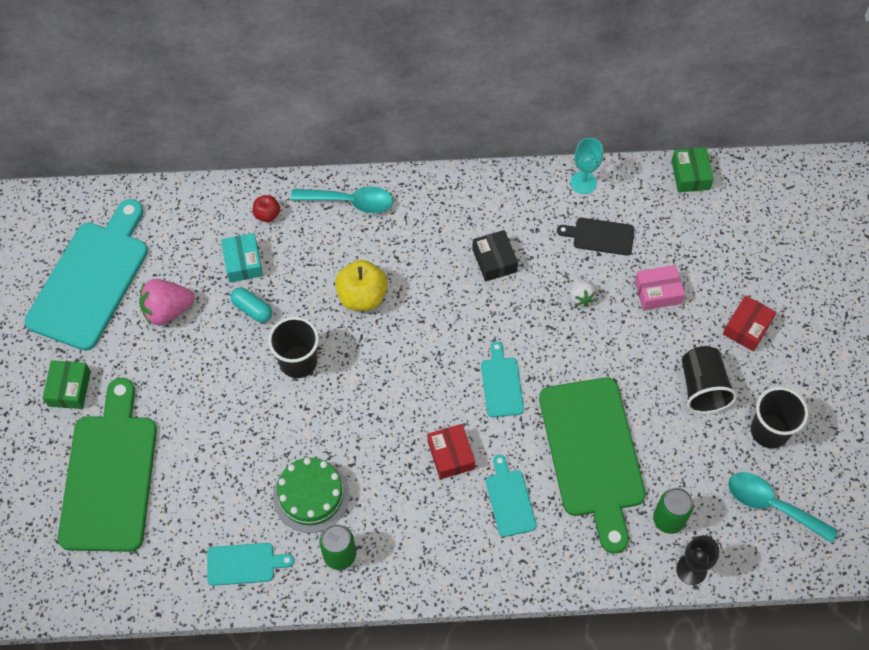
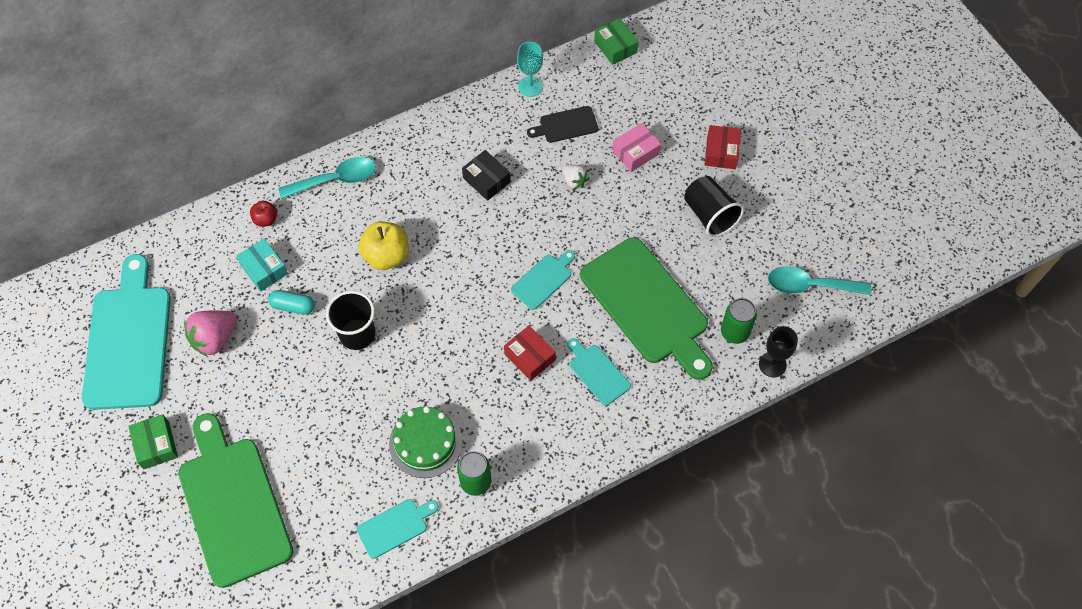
camera: 25 degrees left, 0 degrees up
turquoise cutting board [481,341,524,417] -> turquoise cutting board turned 75 degrees clockwise [511,250,575,310]
black cup [751,387,808,449] -> none

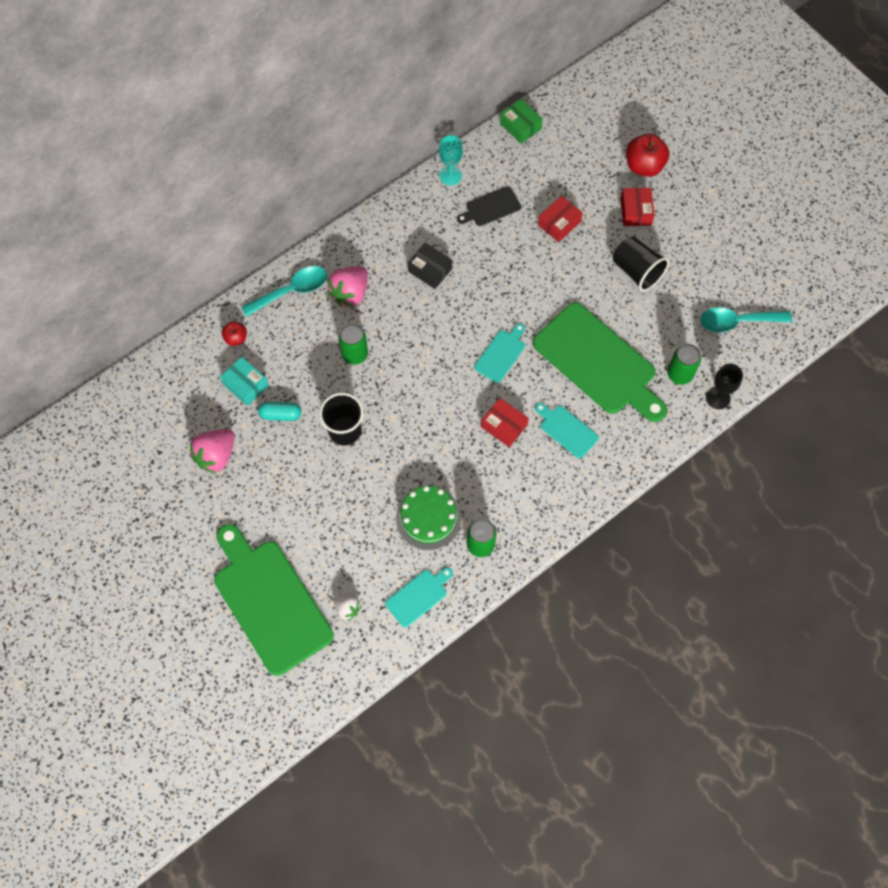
camera: 10 degrees left, 5 degrees up
turquoise cutting board [82,254,171,410] -> none
green box [128,414,178,469] -> none
yellow apple [358,221,409,270] -> green can [339,323,368,365]
white strawberry [563,165,589,189] -> white strawberry moved to [333,595,361,621]
pink box [612,123,661,172] -> red box [538,196,583,242]
none -> pink strawberry [327,266,368,307]
none -> red apple [626,134,669,177]

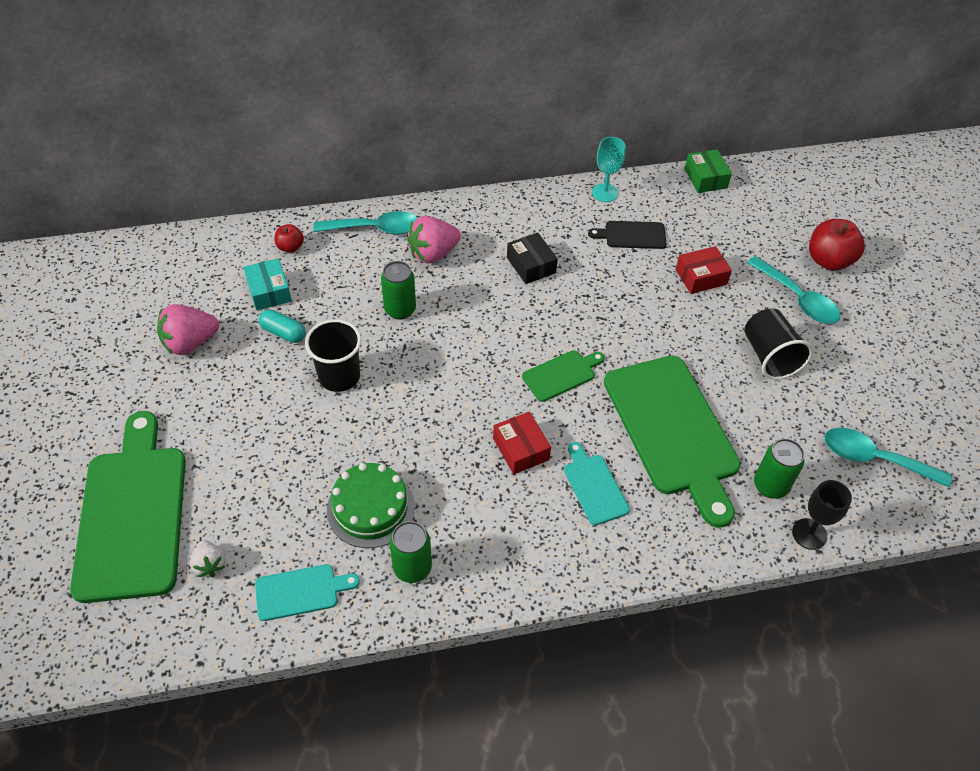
camera: 25 degrees right, 15 degrees down
turquoise cutting board [474,323,525,383] -> green cutting board [522,350,605,402]
red box [621,188,654,226] -> turquoise spoon [747,256,840,324]

